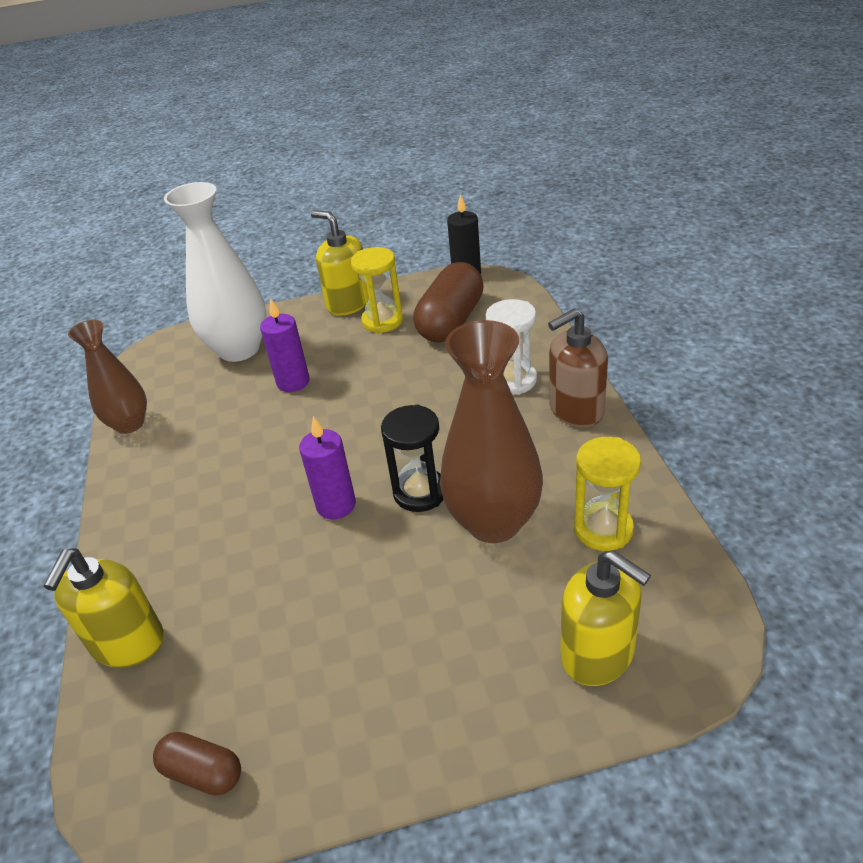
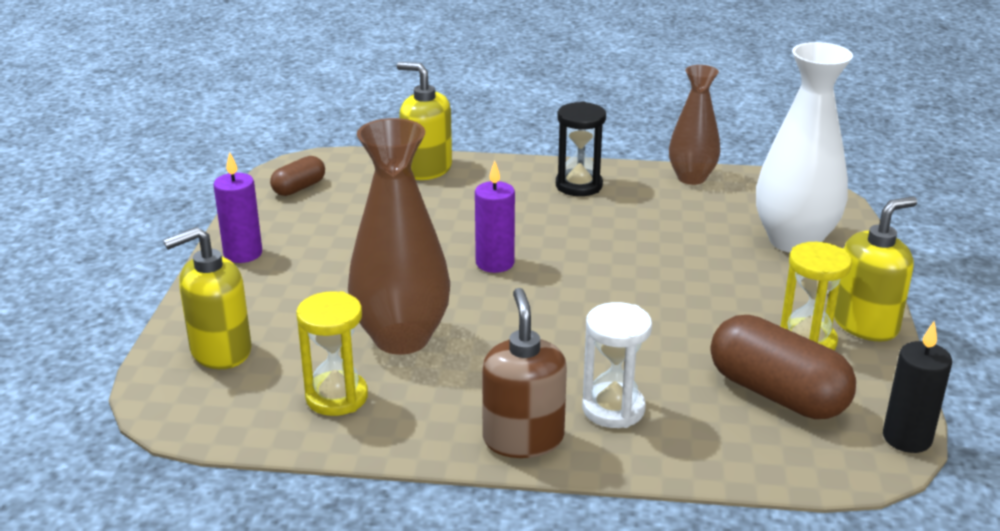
camera: 105 degrees right, 10 degrees down
purple candle [260,298,310,392] -> purple candle moved to [214,152,262,263]
black hourglass [381,405,444,512] -> black hourglass moved to [556,102,606,196]

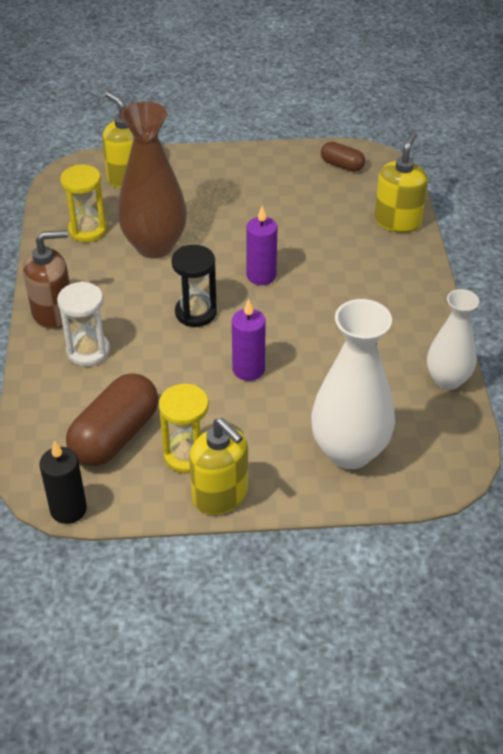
camera: 80 degrees right, 15 degrees up
purple candle [214,152,262,263] -> purple candle moved to [232,299,266,381]
black hourglass [556,102,606,196] -> black hourglass moved to [171,245,217,327]
brown vase [669,65,720,185] -> white vase [427,289,479,390]

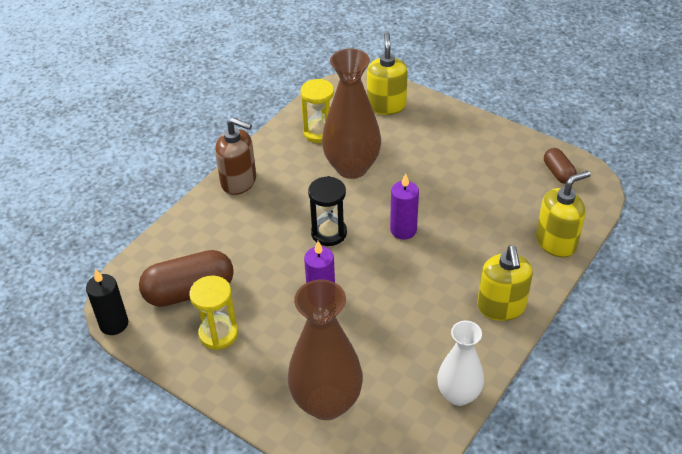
camera: 40 degrees right, 0 degrees up
white hourglass [57,281,110,366] -> none
yellow soap dispenser [189,418,248,515] -> yellow soap dispenser moved to [477,245,533,321]
white vase [311,299,395,469] -> brown vase [288,279,363,420]

